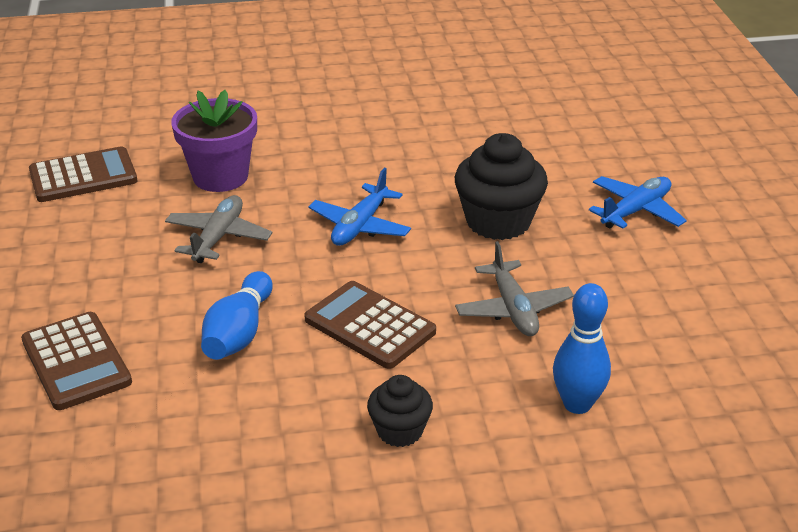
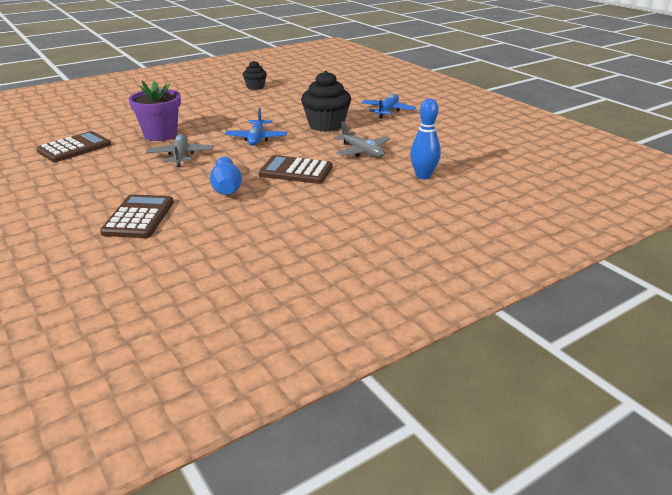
camera: 25 degrees left, 5 degrees down
brown calculator [21,312,132,410] -> brown calculator turned 120 degrees counterclockwise [100,194,174,238]
black cupcake [367,375,433,447] -> black cupcake moved to [243,61,267,90]

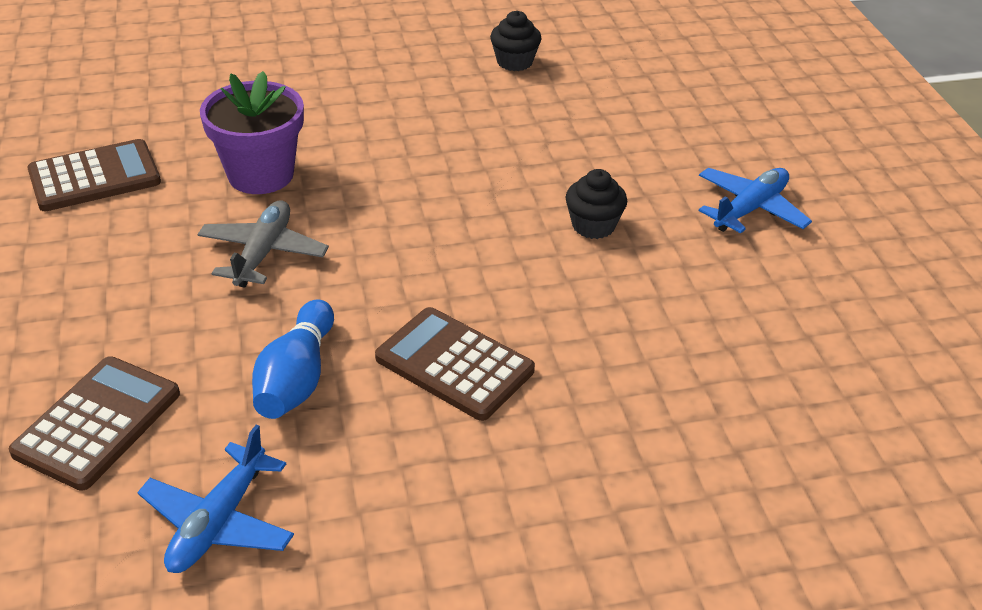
camera: 20 degrees right, 10 degrees up
blue plane [225,108,287,146] -> blue plane moved to [137,425,294,573]
black cupcake [301,71,351,132] -> black cupcake [566,169,627,239], size x0.57
grey plane [334,122,390,158] -> none
blue bowling pin [410,98,441,179] -> none

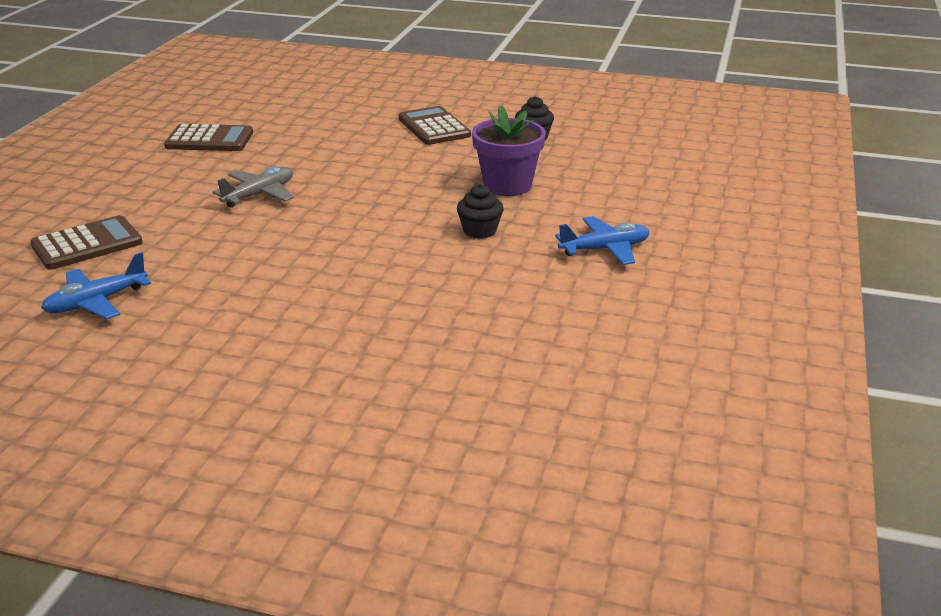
camera: 30 degrees right, 10 degrees down
purple flower pot [200,71,304,194] -> purple flower pot moved to [472,105,546,196]
blue bowling pin [252,300,334,419] -> none
brown calculator [375,307,535,421] -> brown calculator moved to [399,106,471,145]

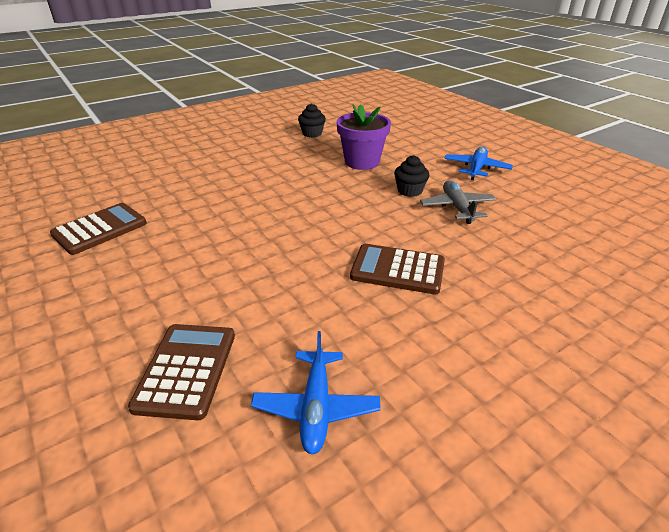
camera: 50 degrees left, 5 degrees up
grey plane [213,167,294,207] -> grey plane moved to [420,180,496,224]
brown calculator [399,106,471,145] -> brown calculator moved to [350,244,445,294]

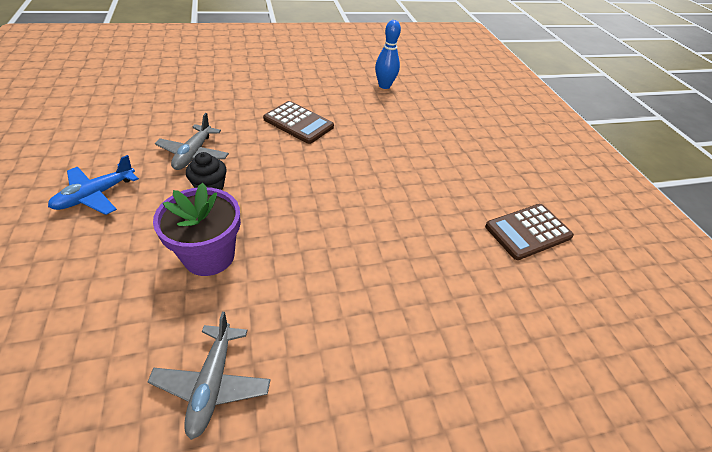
camera: 165 degrees left, 10 degrees up
brown calculator [128,324,235,420] -> none
blue plane [251,331,381,455] -> blue bowling pin [375,20,401,89]
black cupcake [298,103,326,138] -> grey plane [148,312,271,440]

